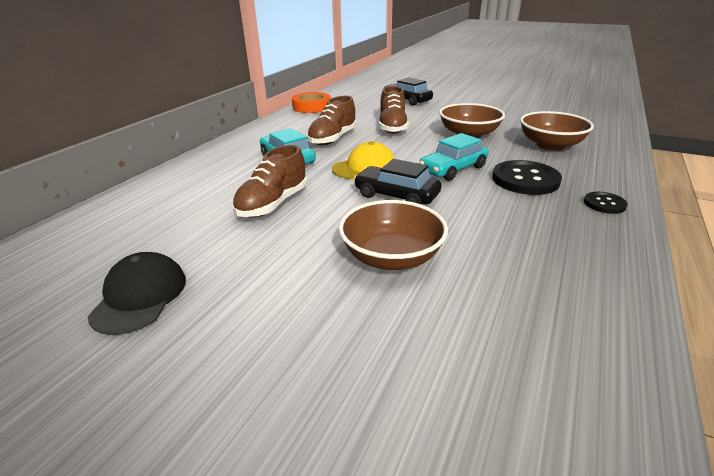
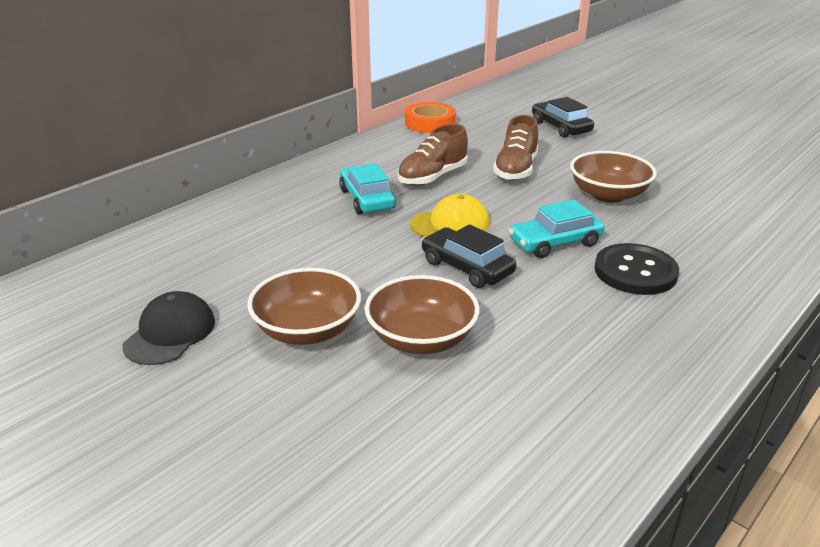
camera: 15 degrees right, 0 degrees up
brown shoe [233,145,307,217] -> none
brown bowl [520,111,594,150] -> brown bowl moved to [247,268,361,345]
black button [584,192,628,214] -> none

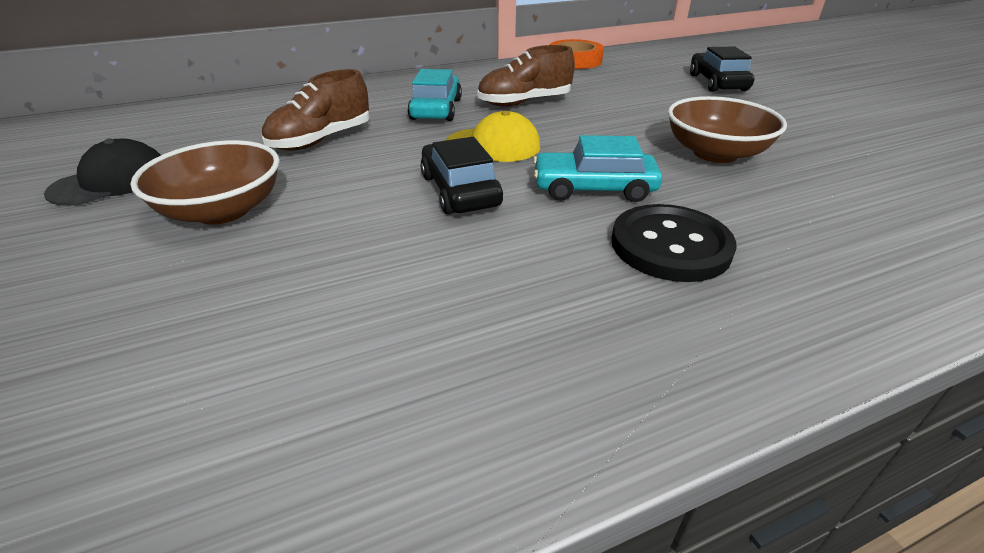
camera: 25 degrees right, 5 degrees up
brown bowl [365,275,480,354] -> none
brown shoe [493,115,538,181] -> brown shoe moved to [262,69,370,151]

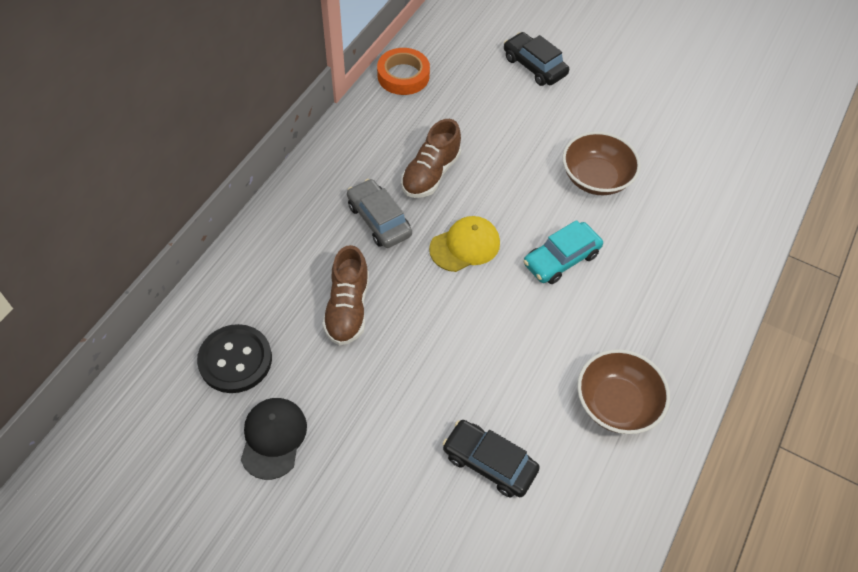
camera: 40 degrees left, 20 degrees up
brown bowl [130,140,280,224] -> brown bowl moved to [577,349,670,434]
turquoise car [407,69,462,121] -> grey car [347,179,412,248]
black car [421,137,503,214] -> black car moved to [442,420,540,497]
black button [611,204,737,282] -> black button moved to [197,324,272,393]

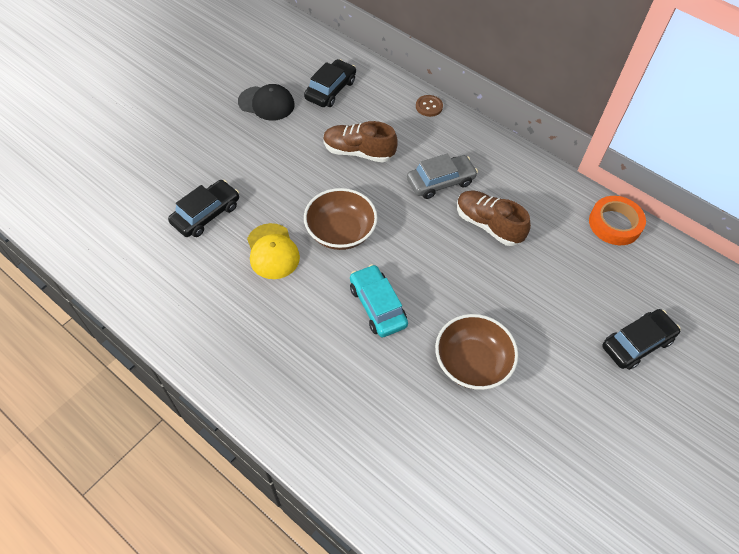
camera: 100 degrees right, 0 degrees up
black button [197,324,272,393] -> black car [304,59,356,107]
yellow cap [429,216,500,272] -> yellow cap moved to [247,223,300,279]
brown bowl [577,349,670,434] -> brown bowl moved to [304,188,377,250]
none -> brown button [416,95,443,117]

